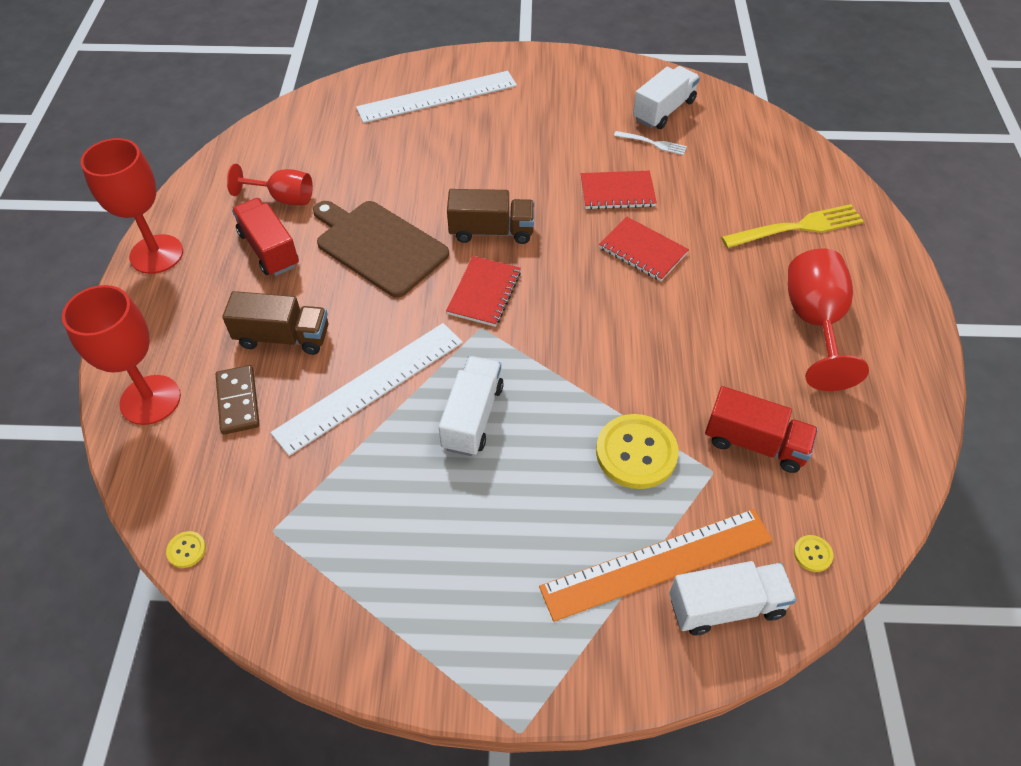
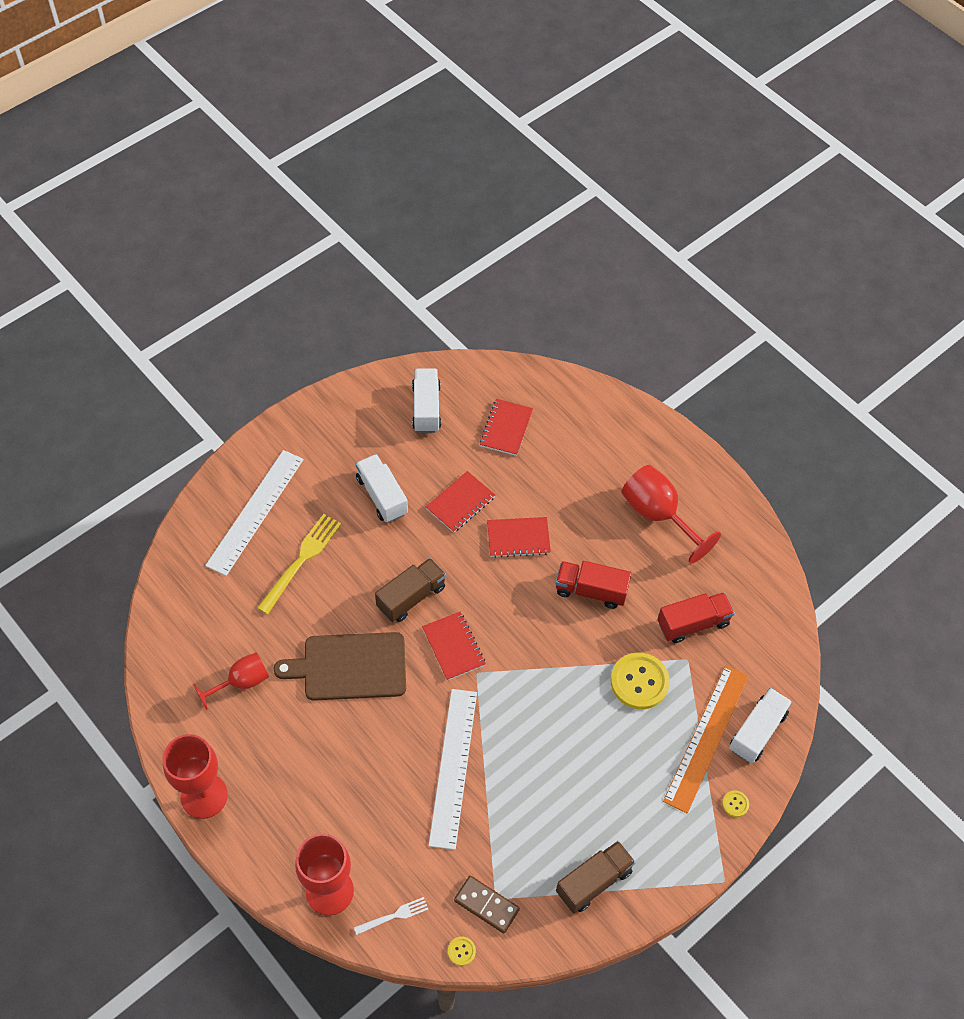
camera: 45 degrees left, 5 degrees up
brown domino [216,365,260,434] -> brown domino moved to [454,876,520,933]
brown truck [222,291,328,355] -> brown truck moved to [556,841,636,913]
red truck [232,198,299,276] -> red truck moved to [556,561,632,609]
white truck [439,356,504,456] -> white truck moved to [356,454,408,523]
white fork [614,131,687,155] -> white fork moved to [354,897,429,935]
yellow fork [721,204,864,248] -> yellow fork moved to [257,514,341,615]
yellow button [794,535,833,572] -> yellow button moved to [722,790,749,817]
none -> red notebook [480,399,533,456]

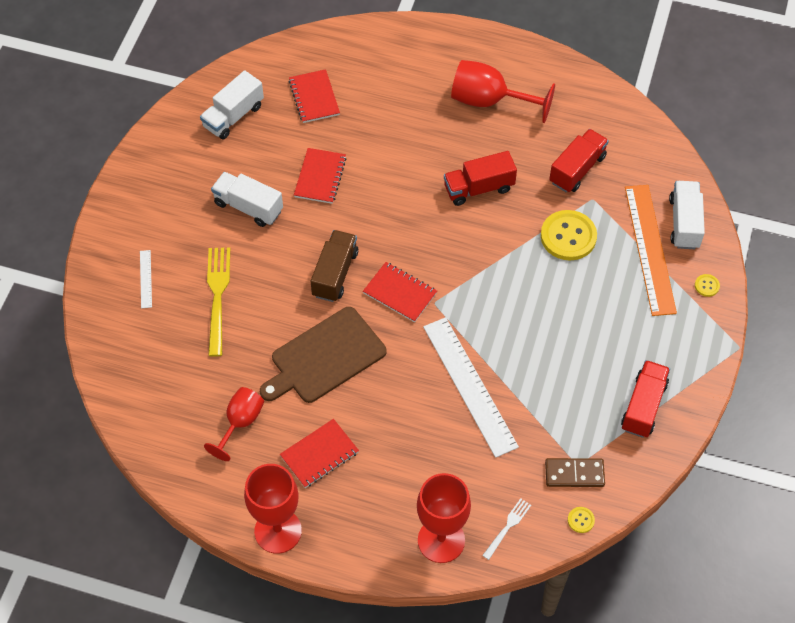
camera: 30 degrees left, 0 degrees up
white ruler [205,450,304,576] -> white ruler [140,250,152,308], size x0.43
white truck [412,368,441,433] -> white truck turned 105 degrees counterclockwise [200,70,264,139]
red notebook [487,517,551,558] -> red notebook moved to [280,419,359,488]
brown truck [556,841,636,913] -> red truck [621,360,670,438]

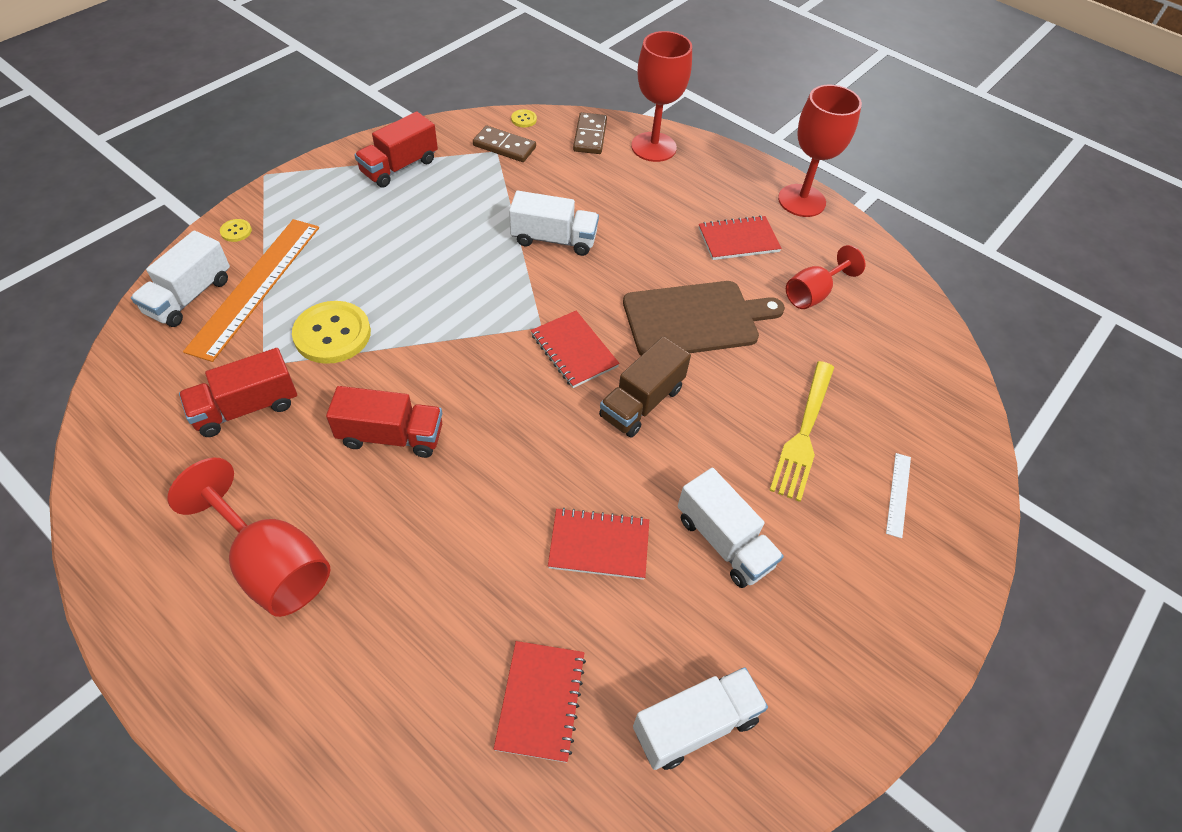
camera: 160 degrees left, 5 degrees down
red notebook [294,148,347,204] -> red notebook turned 60 degrees clockwise [548,508,649,580]
white ruler [423,317,519,458] -> white truck [509,191,599,256]
white fork [482,498,531,560] -> brown domino [573,112,607,154]

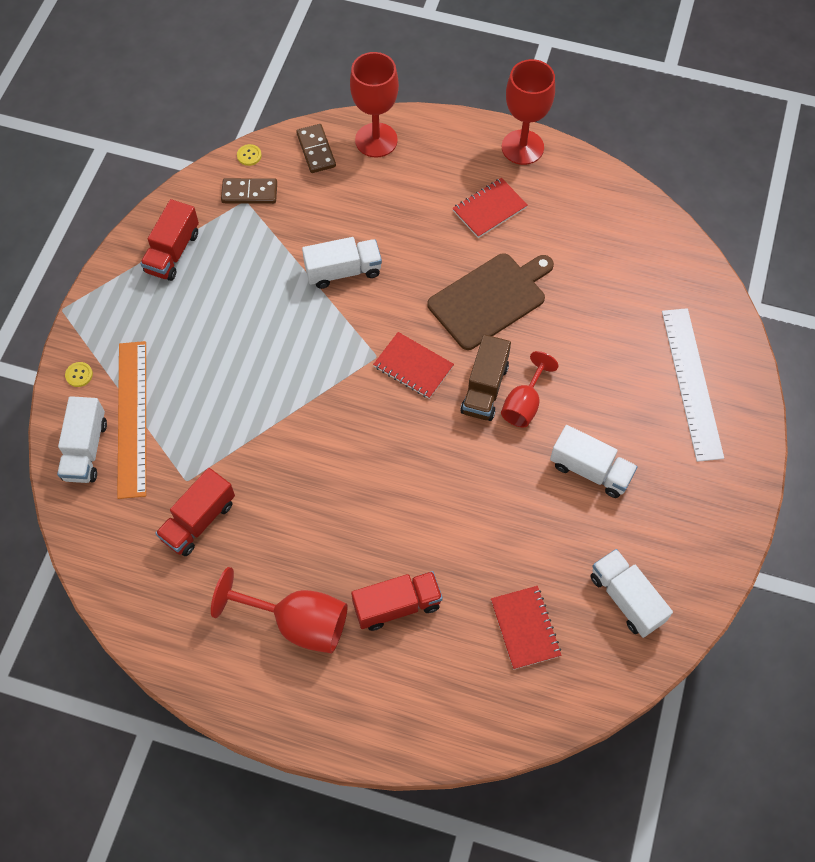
camera: 20 degrees left, 10 degrees up
yellow button [292,301,371,364] -> none
red truck [326,386,442,458] -> red truck moved to [351,571,443,631]
red notebook [548,508,649,580] -> none
white truck [633,667,768,770] -> white truck turned 75 degrees counterclockwise [590,549,673,638]
yellow fork [769,361,834,502] -> none
red goblet [786,245,865,309] -> red goblet moved to [501,351,559,427]
white ruler [886,453,911,538] -> white ruler [662,308,724,462], size x2.30

